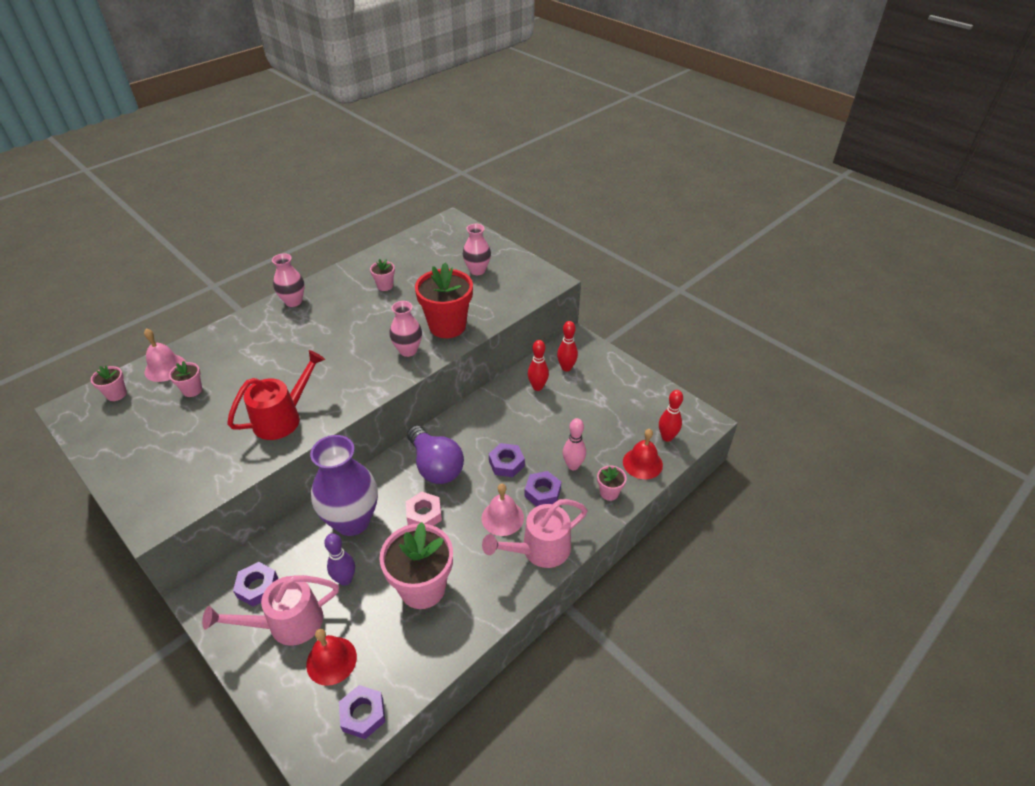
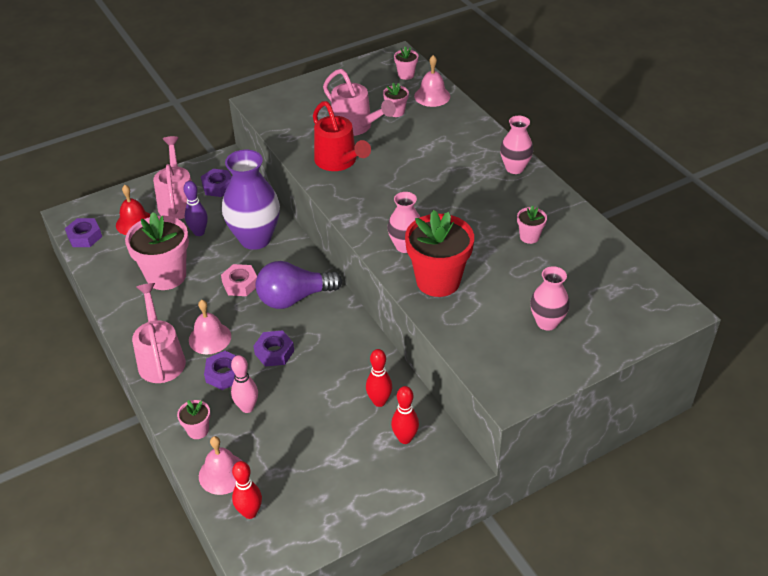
camera: 105 degrees right, 0 degrees up
red bell [623,429,663,479] -> pink bell [199,436,242,495]
none -> pink watering can [323,69,396,136]

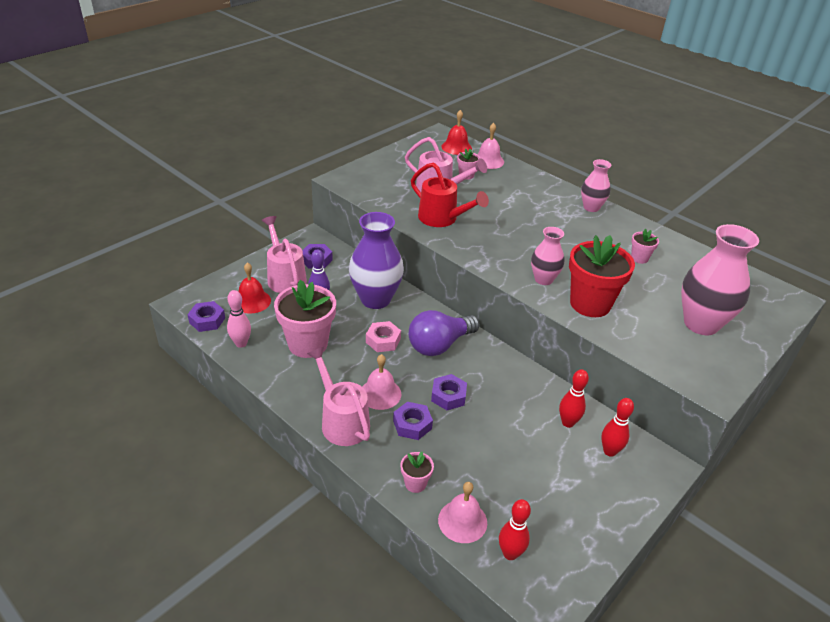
camera: 20 degrees left, 5 degrees down
pink bowling pin [231,355,258,413] -> pink bowling pin moved to [227,290,251,348]
pink flower pot [394,46,419,80] -> red bell [441,110,472,155]
pink vase [530,266,570,331] -> pink vase [681,224,759,335], size x1.77

